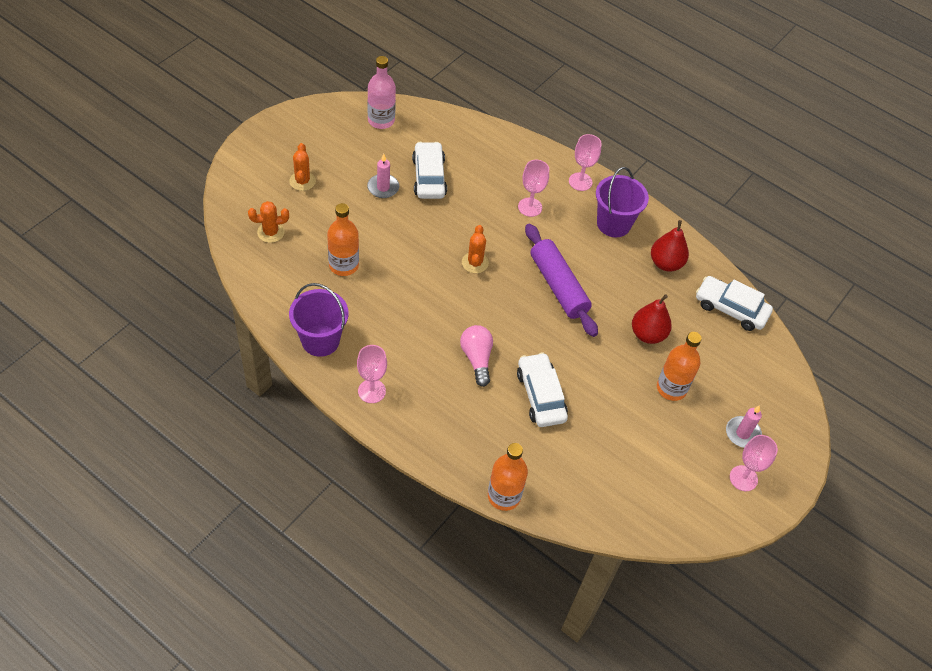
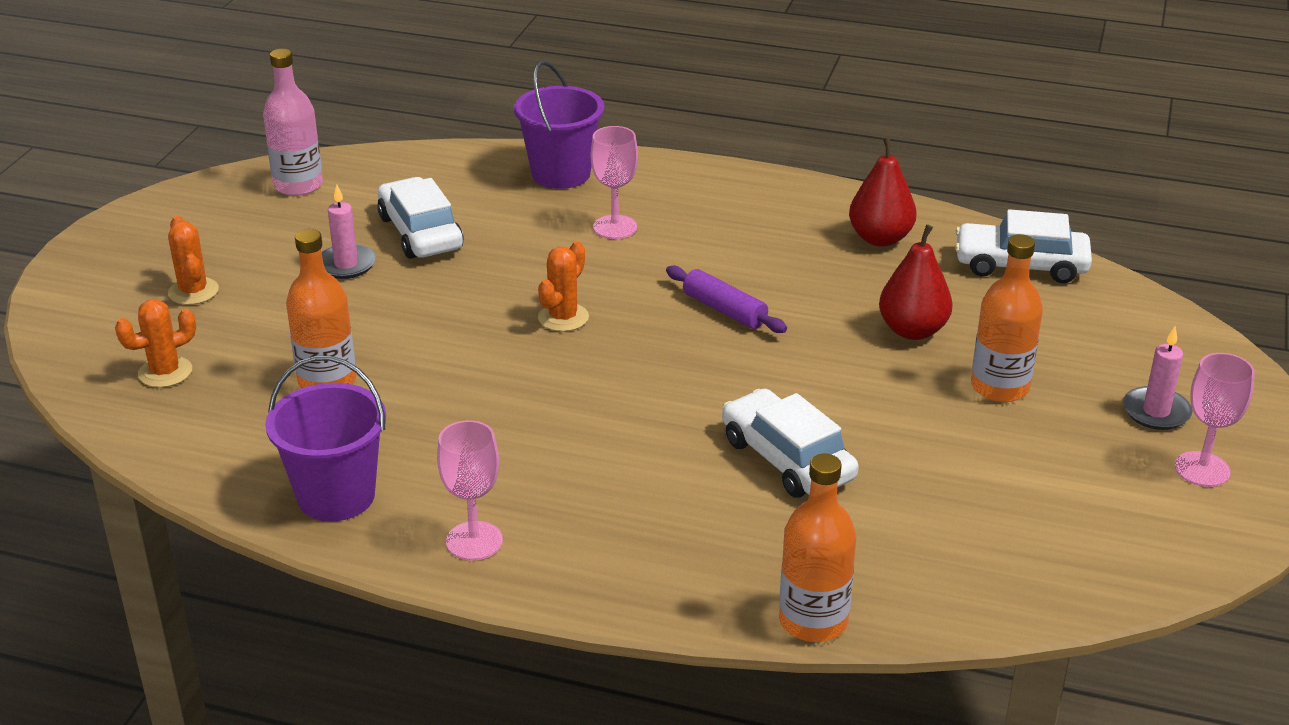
camera: 15 degrees left, 20 degrees down
pink light bulb [460,325,493,387] -> none
orange cactus [462,225,489,273] -> orange cactus turned 45 degrees clockwise [538,241,589,332]
purple rolling pin [525,224,598,337] -> purple rolling pin [666,266,787,333], size x0.58
pink goblet [569,134,602,191] -> none
purple bucket [596,167,649,237] -> purple bucket moved to [514,61,604,189]

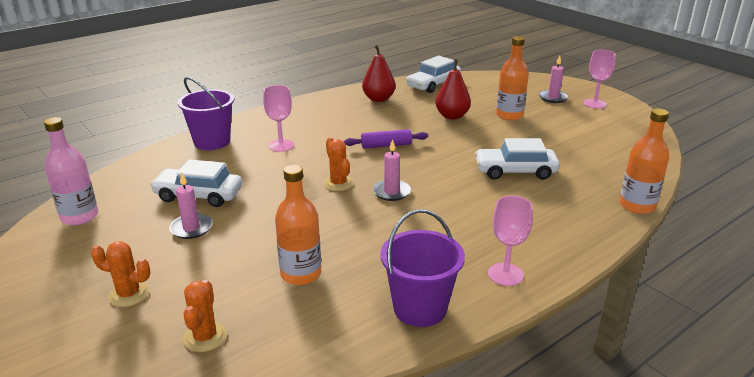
camera: 55 degrees left, 5 degrees down
none -> pink candle [373,139,411,201]

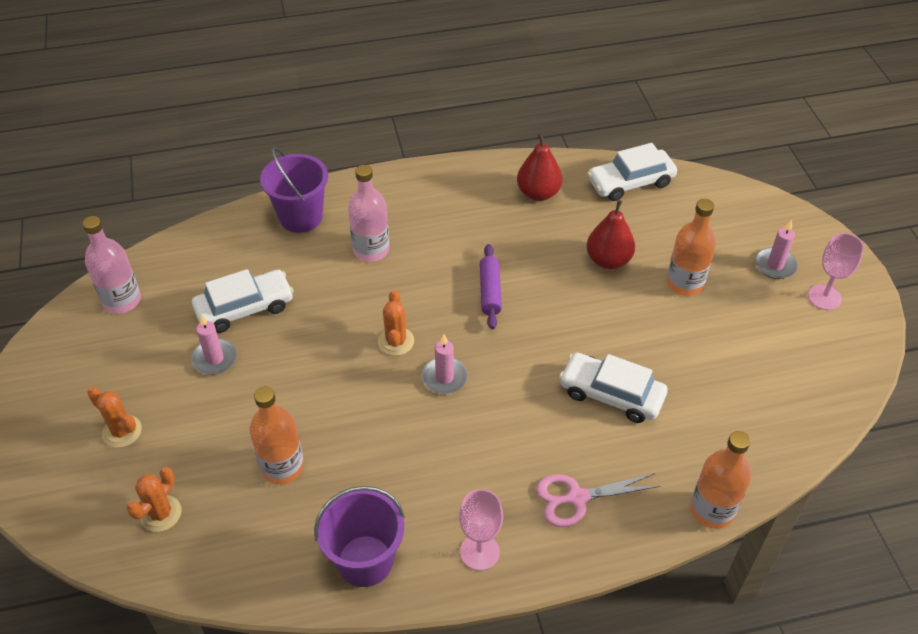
camera: 25 degrees right, 20 degrees up
white car [150,160,242,207] -> white car turned 120 degrees clockwise [192,269,294,333]
pink goblet [263,85,294,152] -> pink bottle [348,165,390,262]
purple rolling pin [344,129,428,149] -> purple rolling pin turned 75 degrees clockwise [480,244,502,329]
none -> pink scissors [536,473,661,527]

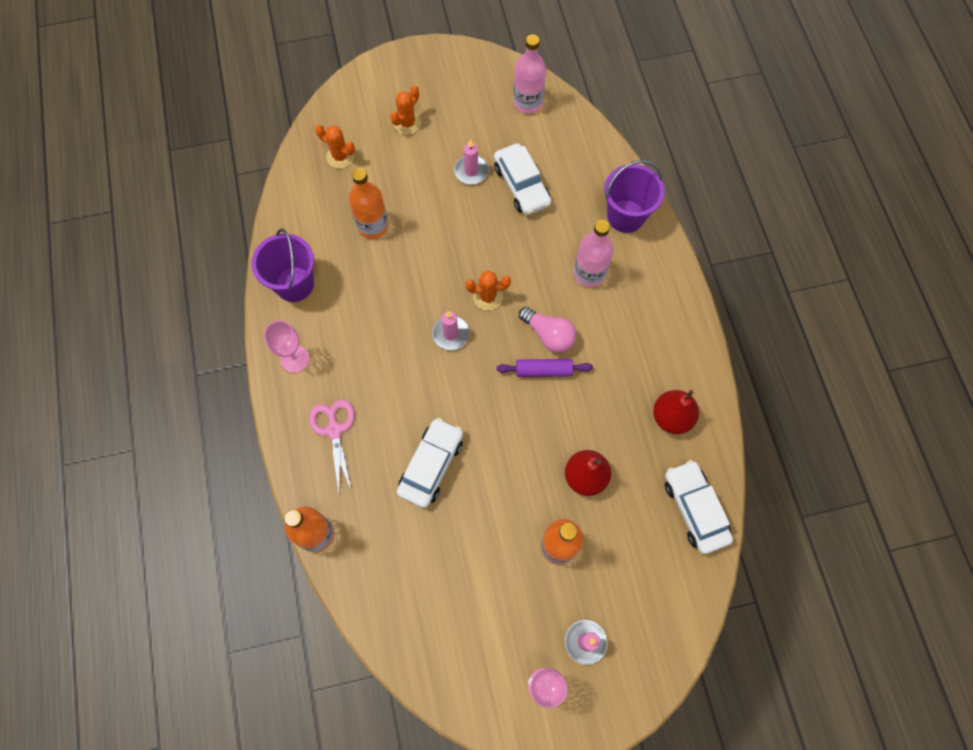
camera: 90 degrees right, 20 degrees up
none -> pink light bulb [519,307,576,353]

